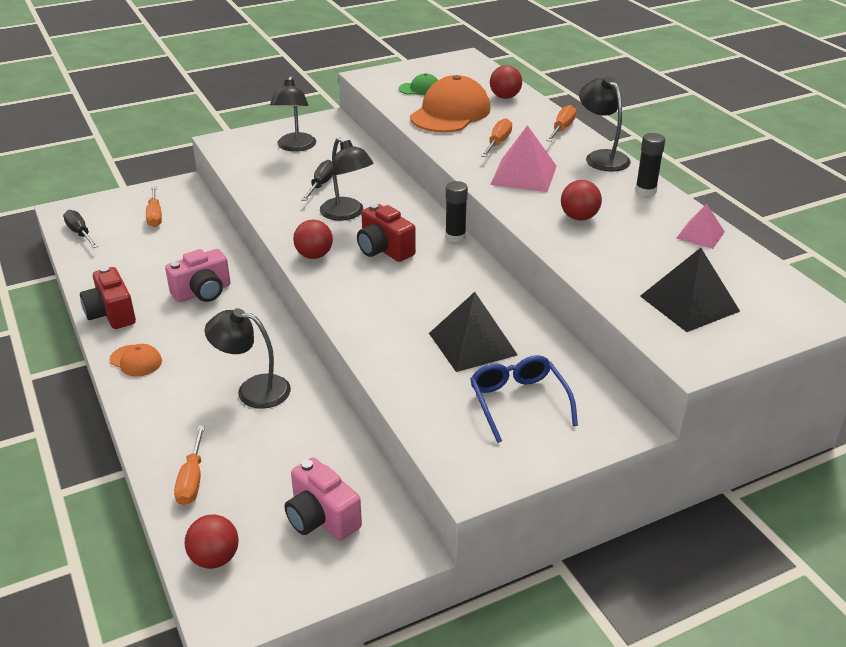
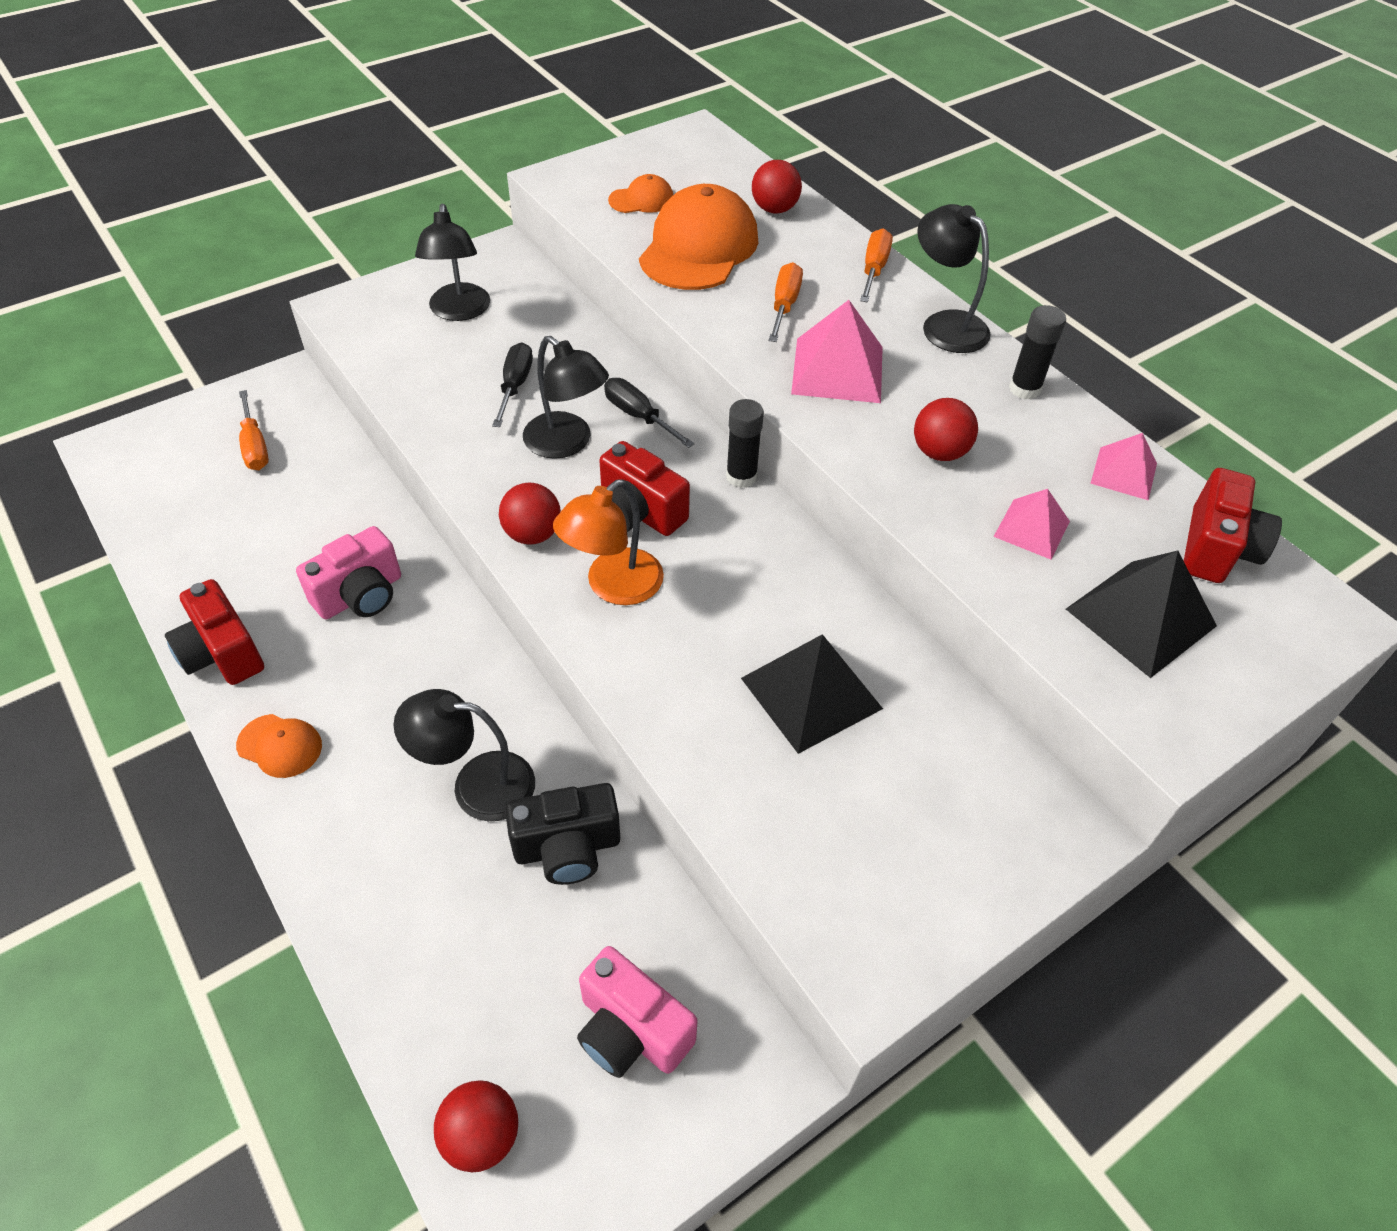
camera: 10 degrees left, 15 degrees up
black screwdriver [63,210,98,248] -> black screwdriver moved to [604,378,695,448]
orange screwdriver [174,426,205,506] -> none
green cap [399,73,438,95] -> orange cap [608,174,673,213]
blue glasses [470,355,578,443] -> none
none -> black camera [505,783,620,885]
none -> orange lamp [553,479,664,605]
none -> pink pyramid [994,489,1070,559]
none -> red camera [1184,468,1282,583]

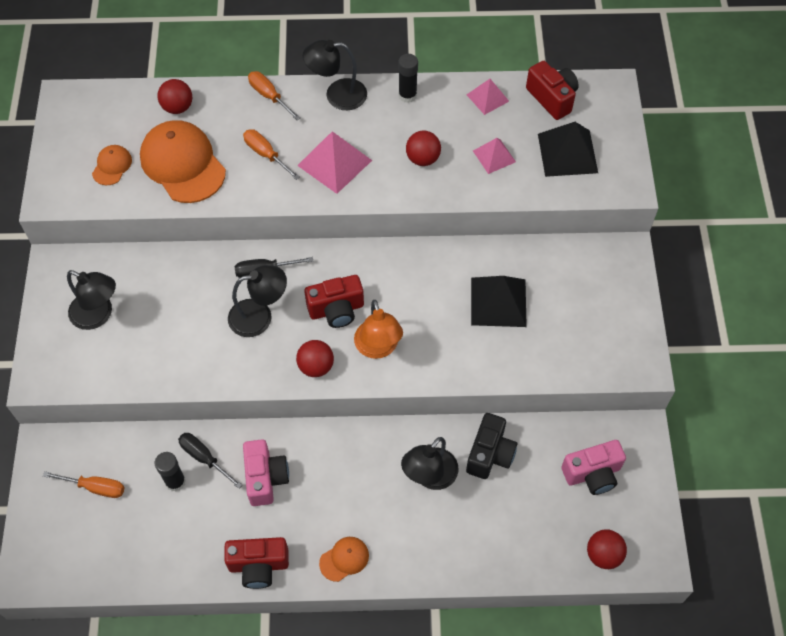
camera: 55 degrees left, 10 degrees up
black screwdriver [492,342,533,427] -> black screwdriver moved to [178,433,242,489]
black glue stick [726,399,764,488] -> black glue stick moved to [155,452,186,492]

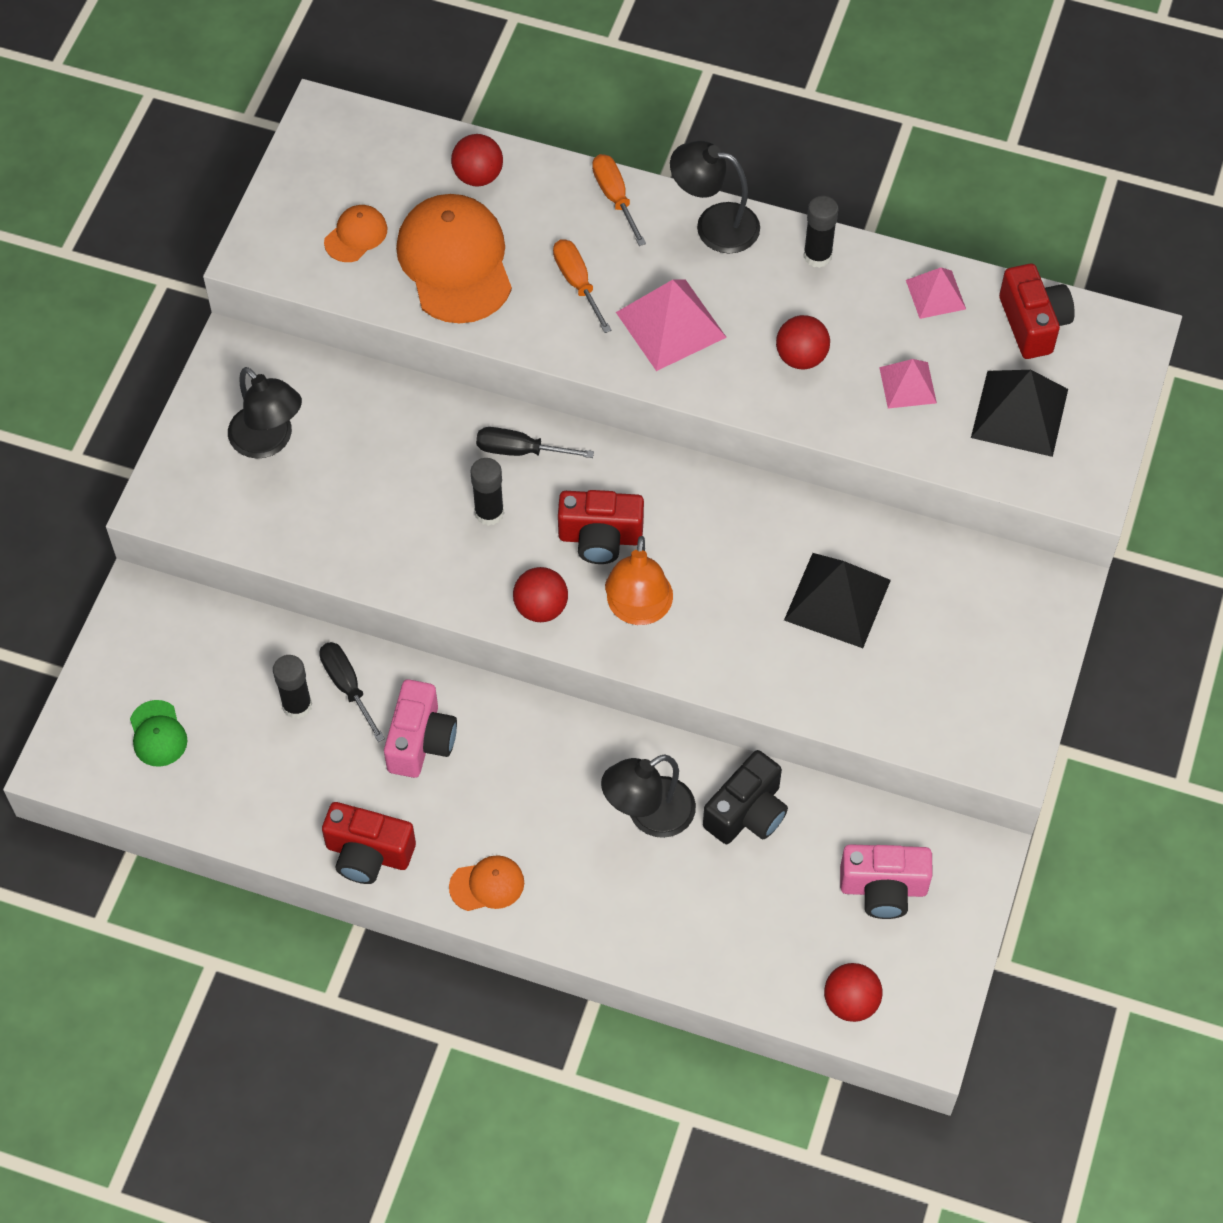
camera: 20 degrees right, 0 degrees up
orange screwdriver [43,471,125,498] -> none
black lamp [228,265,287,337] -> black glue stick [470,458,504,526]
none -> green cap [130,700,188,767]

